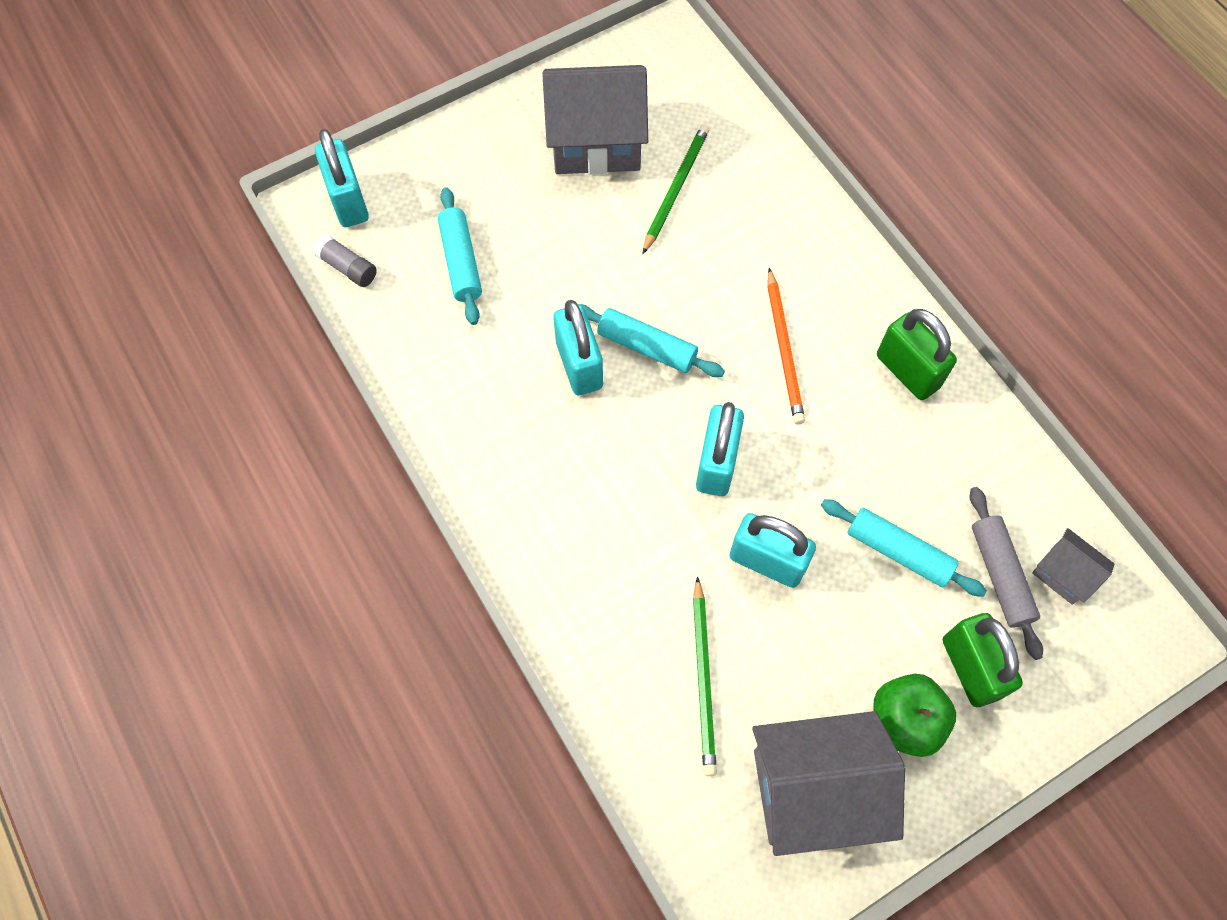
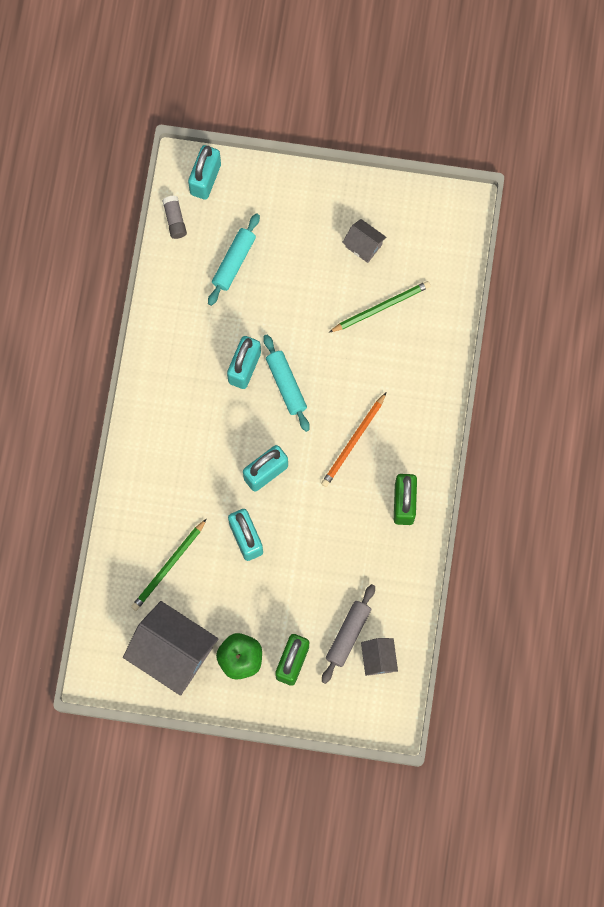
camera: 40 degrees right, 10 degrees up
grey house [542,65,648,174] -> grey house [342,219,387,263], size x0.49
turquoise rolling pin [821,499,987,597] -> none

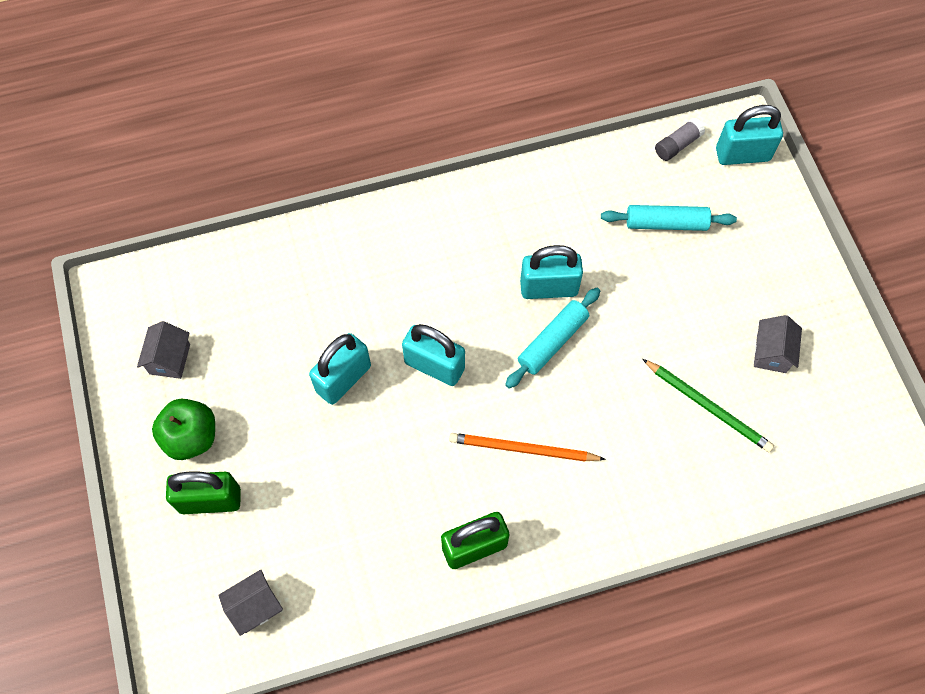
camera: 65 degrees right, 10 degrees down
grey house [123,601,218,696] -> grey house [137,321,190,379], size x0.49
green pencil [131,519,207,611] -> none
grey rolling pin [322,584,375,684] -> none

